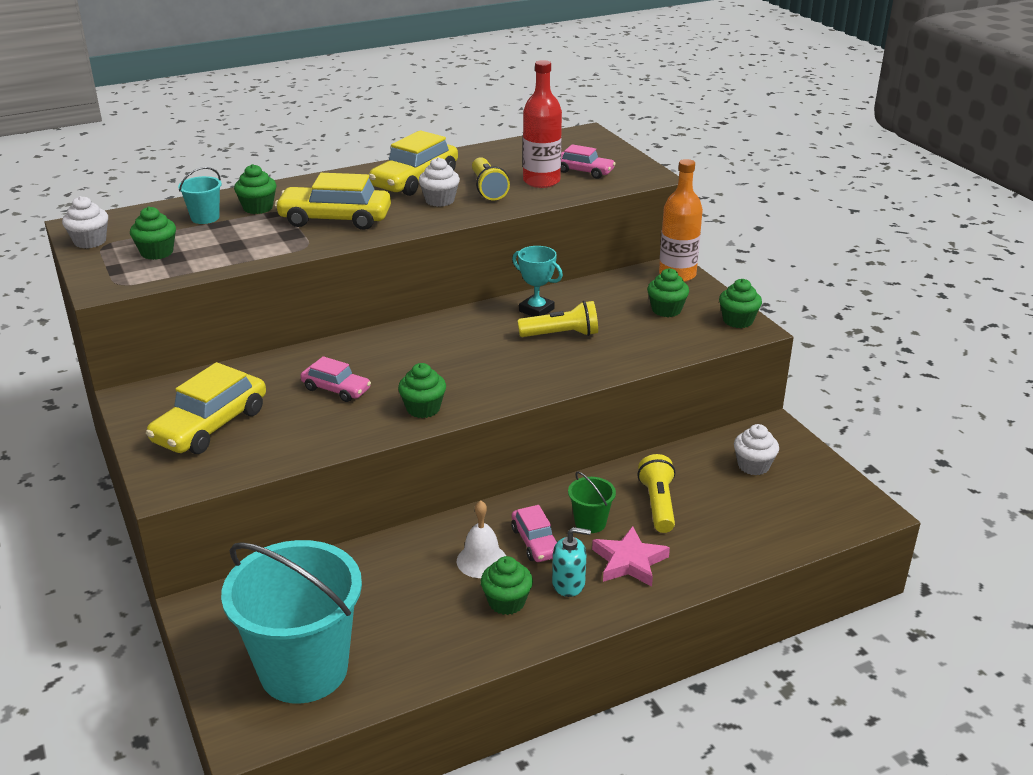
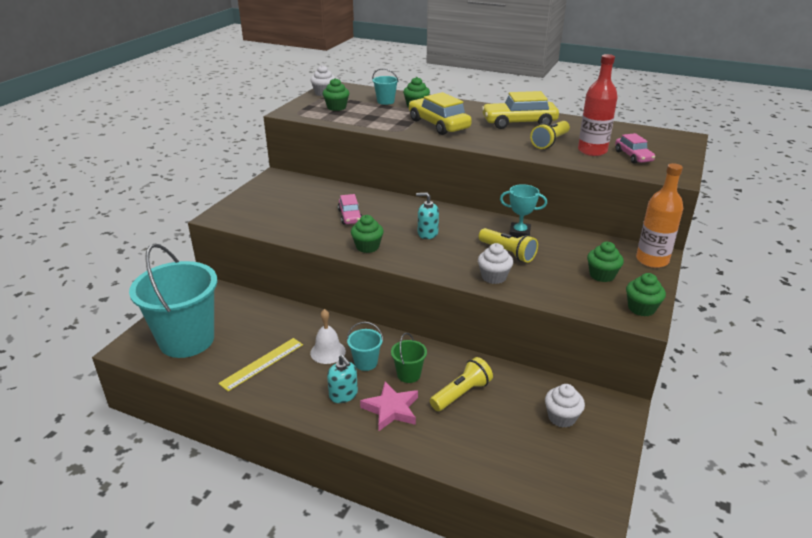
camera: 50 degrees right, 0 degrees up
yellow car [146,362,266,454] -> none
white cupcake [419,157,460,207] -> white cupcake moved to [478,243,513,284]
green cupcake [481,556,533,615] -> none
pink car [511,505,558,562] -> turquoise bucket [347,322,383,371]
turquoise trophy [512,246,563,317] -> turquoise trophy turned 75 degrees counterclockwise [500,184,547,238]
none -> yellow ruler [218,338,303,391]
none -> turquoise soap dispenser [416,193,439,239]

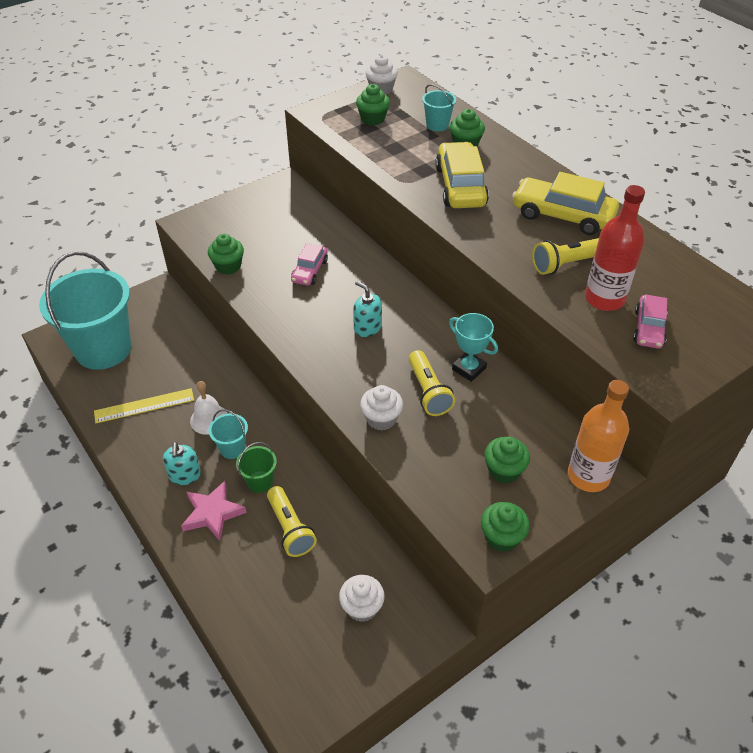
camera: 30 degrees right, 15 degrees up
green cupcake [351,215,384,253] -> green cupcake moved to [208,234,244,275]
yellow flashlight [430,357,493,411] -> yellow flashlight turned 75 degrees clockwise [267,486,317,557]

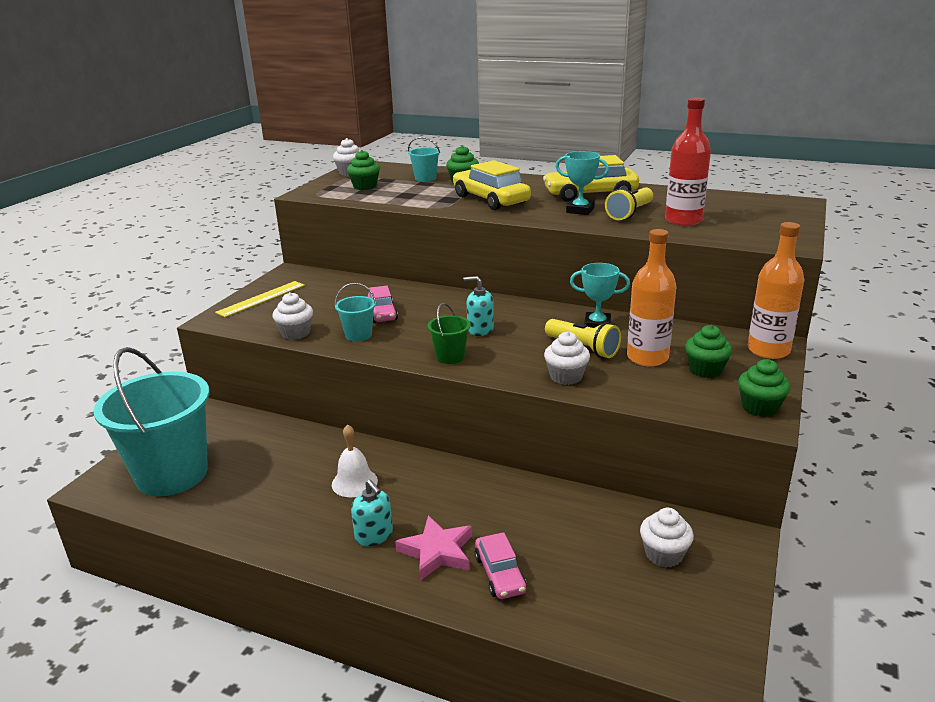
camera: 30 degrees left, 20 degrees down
yellow ruler [94,388,194,423] -> yellow ruler moved to [215,281,305,317]
green cupcake [208,234,244,275] -> white cupcake [273,292,313,340]
turquoise bucket [209,409,248,459] -> turquoise bucket moved to [335,283,376,342]
green bucket [236,442,277,493] -> green bucket moved to [428,303,471,364]
yellow flashlight [267,486,317,557] -> none
pink car [633,294,668,349] -> pink car moved to [475,532,527,599]
none -> turquoise trophy [556,151,609,215]
none -> orange bottle [627,229,677,366]

